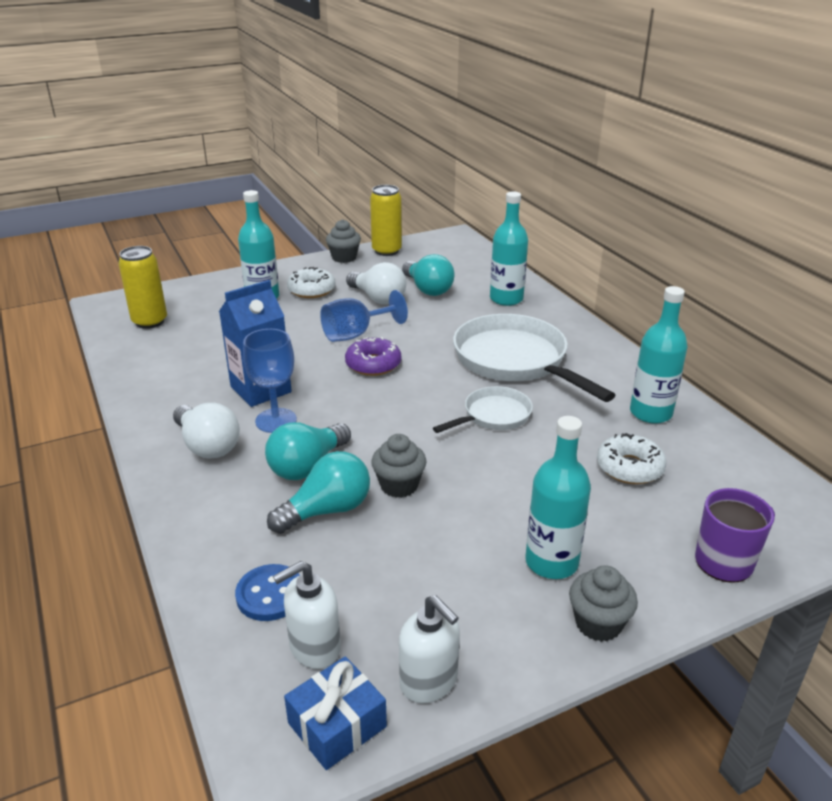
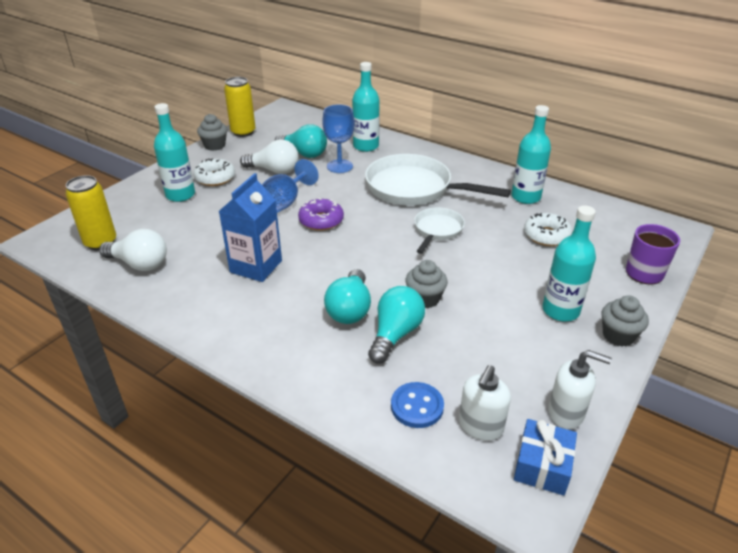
camera: 30 degrees left, 5 degrees up
white light bulb [173,403,240,459] -> white light bulb moved to [99,229,167,271]
blue goblet [243,329,297,433] -> blue goblet moved to [322,104,355,173]

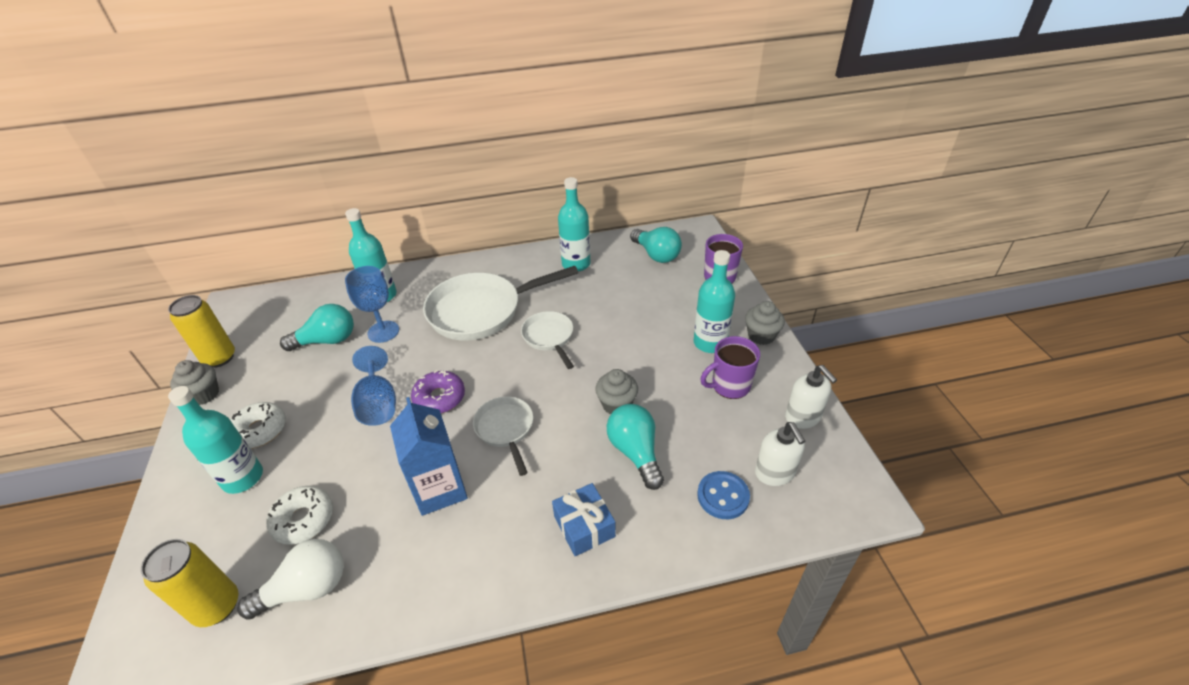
camera: 45 degrees left, 5 degrees up
white light bulb [240,139,299,174] -> none
turquoise light bulb [324,269,371,324] -> turquoise light bulb moved to [630,227,682,263]
blue gift [514,419,577,495] -> blue gift moved to [552,483,616,556]
white donut [524,213,572,246] -> white donut moved to [266,486,333,545]
white soap dispenser [548,350,612,429] -> white soap dispenser turned 90 degrees clockwise [785,365,837,429]
none -> white pan [473,396,533,476]
none -> purple mug [701,336,760,399]

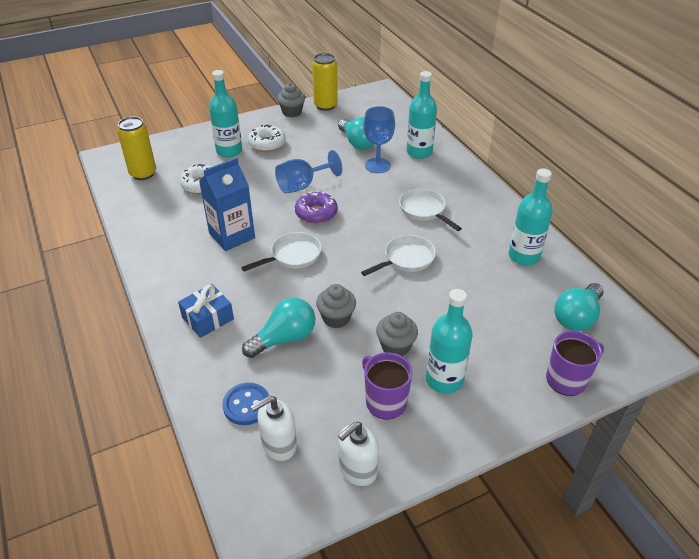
camera: 75 degrees right, 0 degrees up
white light bulb [237,539,344,620] -> none
white pan [423,266,578,341] -> white pan [399,188,462,231], size x0.54
grey cupcake [745,301,785,345] -> grey cupcake moved to [376,312,418,356]

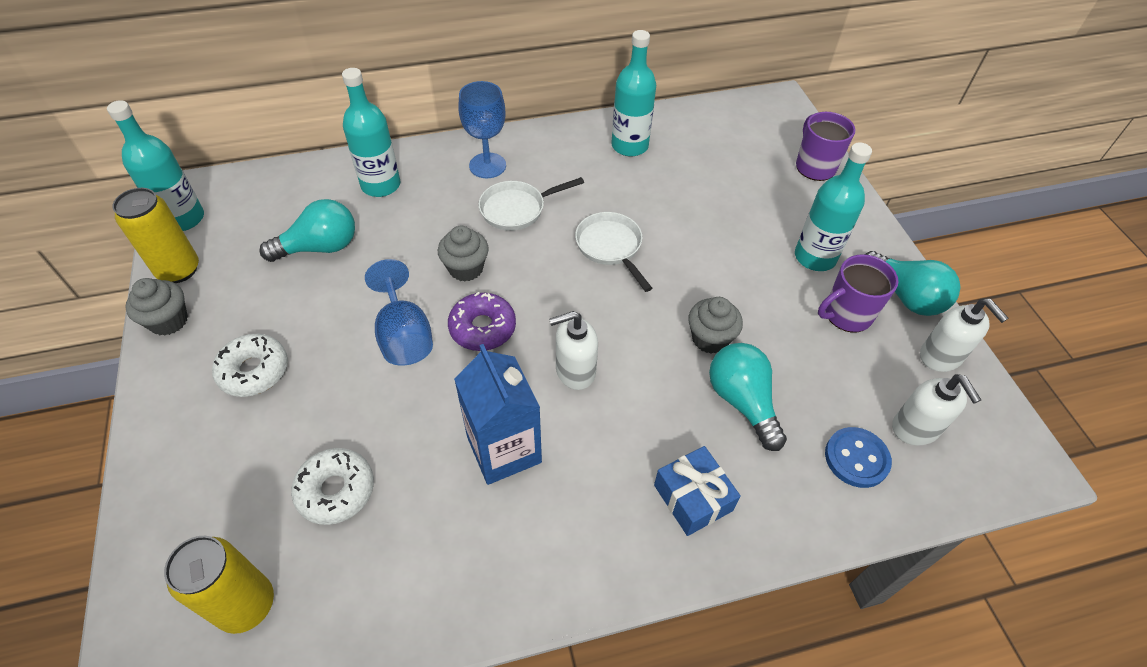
camera: 80 degrees left, 10 degrees up
turquoise bottle [209,70,242,157] -> turquoise bottle moved to [107,100,204,231]
white pan [241,232,321,271] -> white soap dispenser [549,311,598,390]
blue goblet [364,106,395,173] -> blue goblet moved to [459,81,506,178]
grey cupcake [376,312,418,356] -> grey cupcake moved to [438,226,489,282]
turquoise light bulb [554,283,604,331] -> turquoise light bulb moved to [864,251,960,316]

